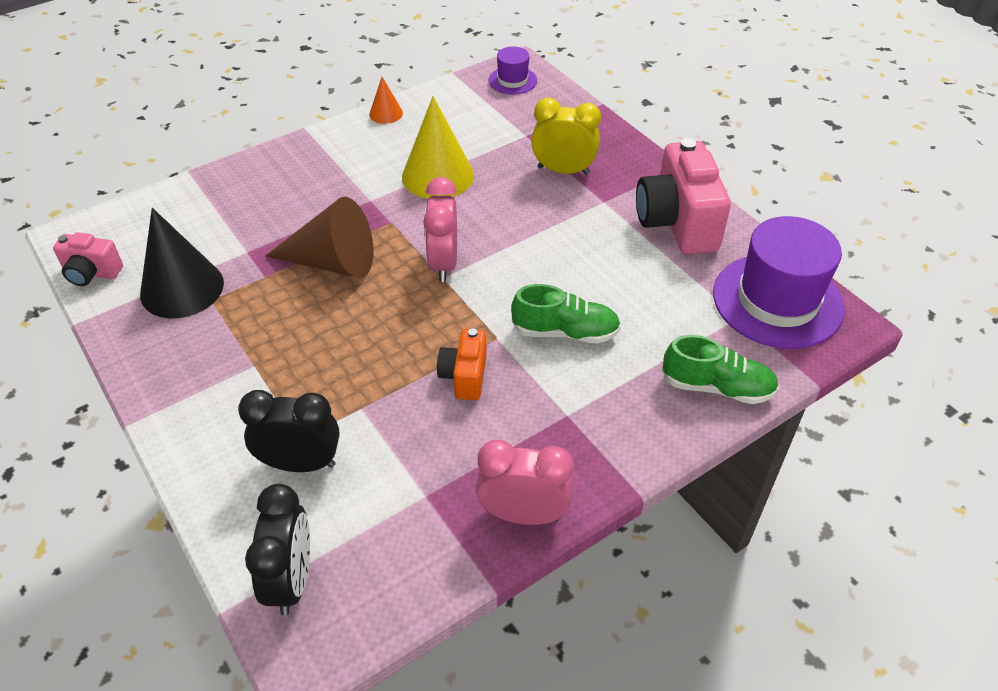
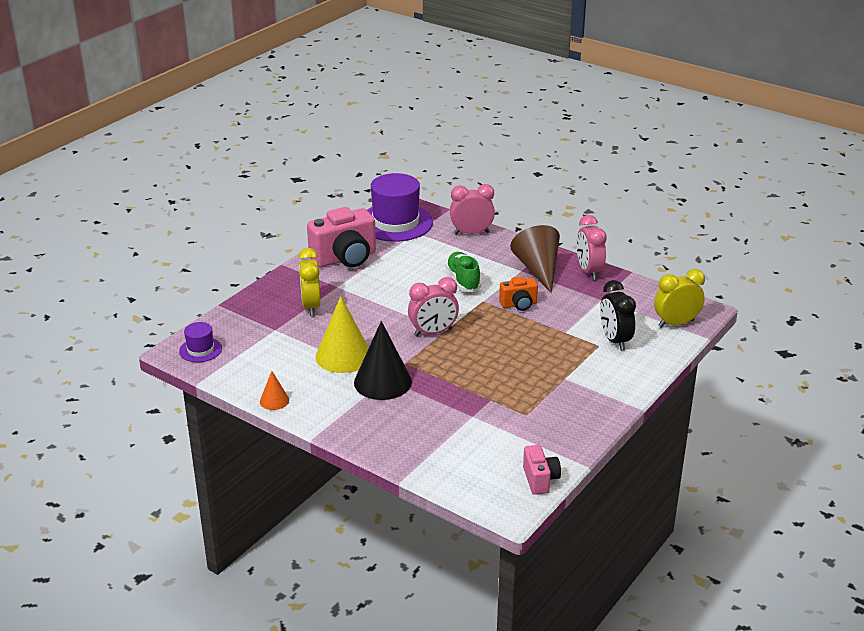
camera: 110 degrees left, 15 degrees down
black cone [140,208,224,318] -> black cone moved to [354,321,412,400]
black clock [245,484,310,615] -> yellow clock [654,269,705,328]
brown cone [265,197,374,278] -> brown cone moved to [510,225,560,293]
green shoe [662,335,779,404] -> pink clock [450,184,495,235]

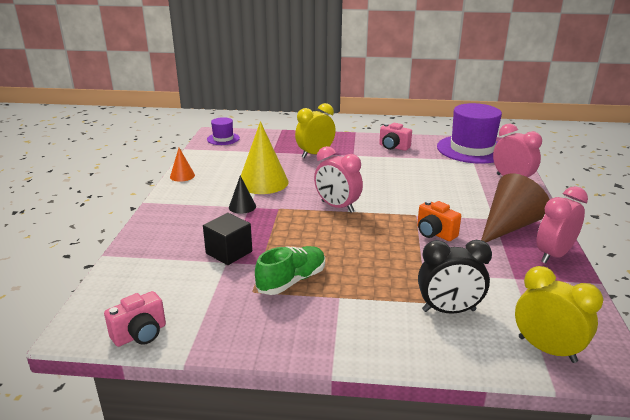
camera: 60 degrees right, 5 degrees down
pink camera [307,207,376,268] -> pink camera [379,123,412,151], size x0.53
black cone [354,321,412,400] -> black cone [229,176,256,214], size x0.50
green shoe [446,252,481,292] -> green shoe moved to [255,246,325,295]
black clock [600,280,636,351] -> black clock turned 135 degrees counterclockwise [418,240,492,314]
none -> black cube [203,213,252,265]

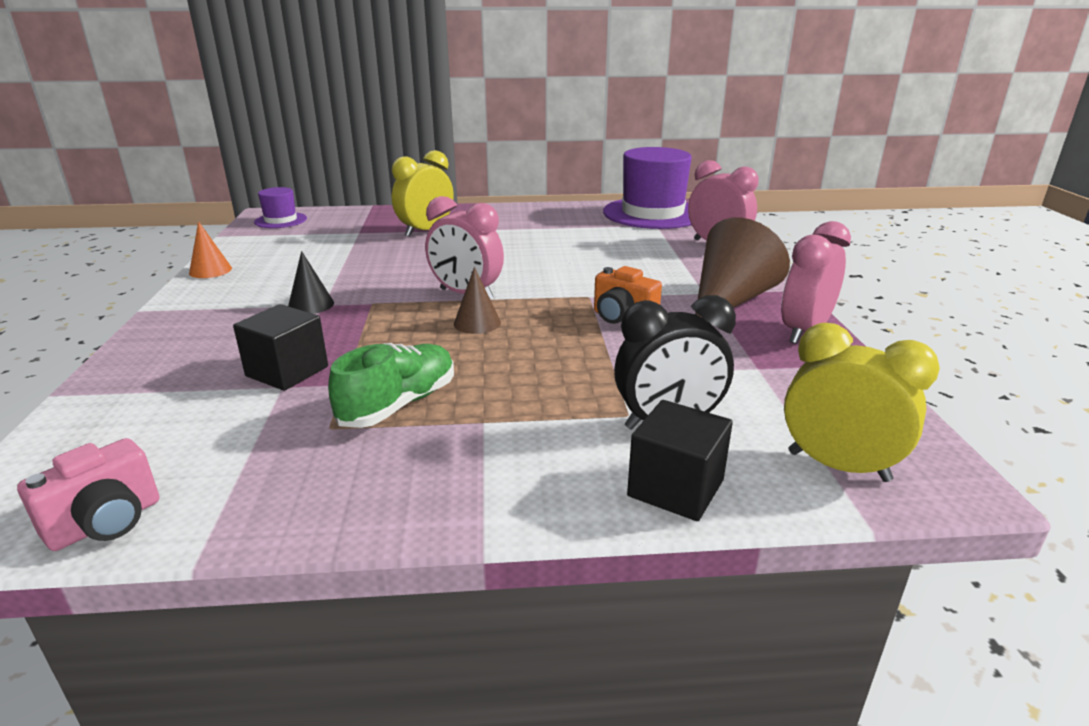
camera: 10 degrees left, 0 degrees up
yellow cone [241,121,289,194] -> none
pink camera [379,123,412,151] -> none
none -> brown cone [454,267,501,334]
none -> black cube [627,400,733,521]

